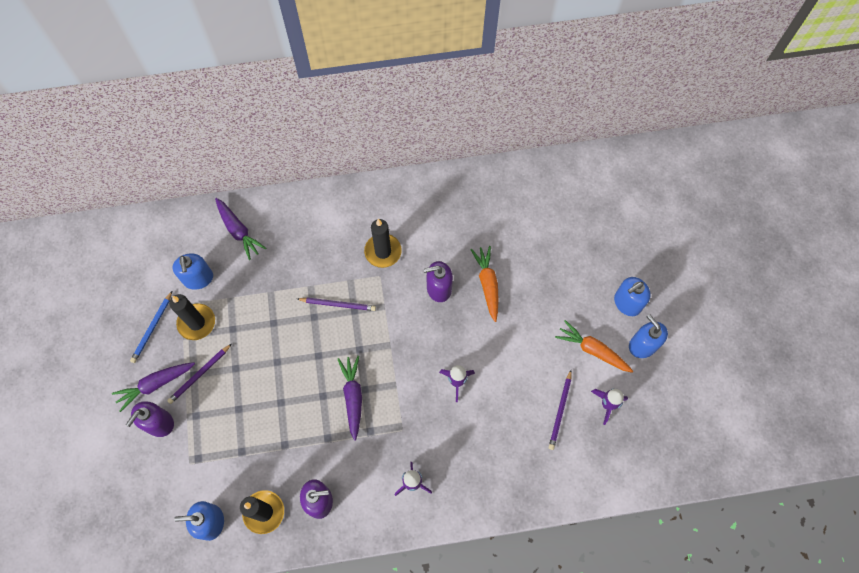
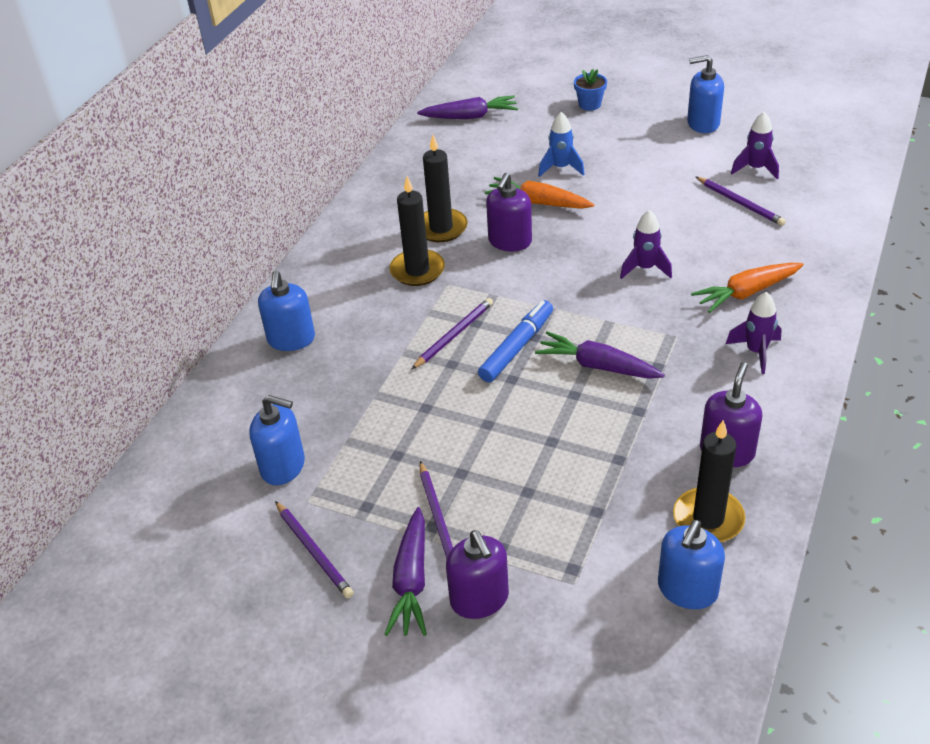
camera: 55 degrees left, 25 degrees down
blue pencil [130,291,172,363] -> purple pencil [275,501,354,598]
black candle [169,294,215,340] -> black candle moved to [423,135,468,242]
purple carrot [215,198,266,260] -> purple carrot moved to [417,96,518,119]
orange carrot [555,320,633,373] -> orange carrot moved to [691,263,803,313]
blue soap dispenser [614,277,651,316] -> blue soap dispenser moved to [258,271,315,351]
none -> blue marker [478,300,553,383]
none -> blue rocket [538,112,585,177]
none -> blue flower pot [574,69,607,111]

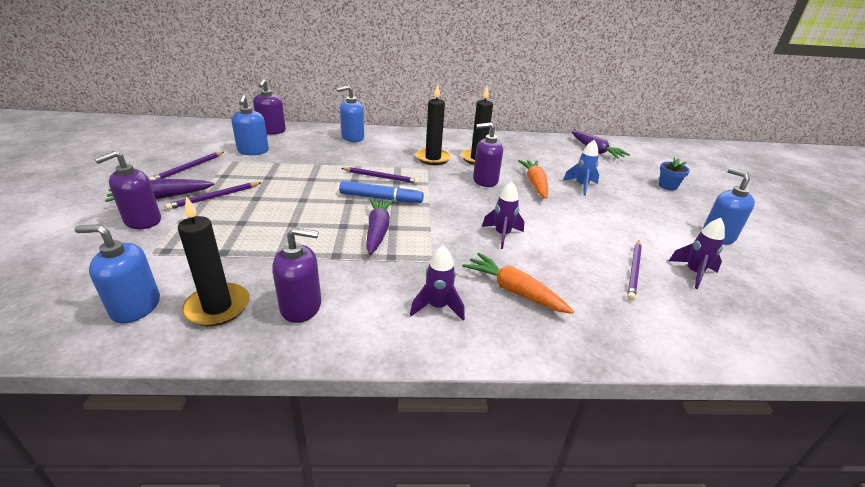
camera: 60 degrees right, 10 degrees down
none -> purple soap dispenser [253,79,286,135]

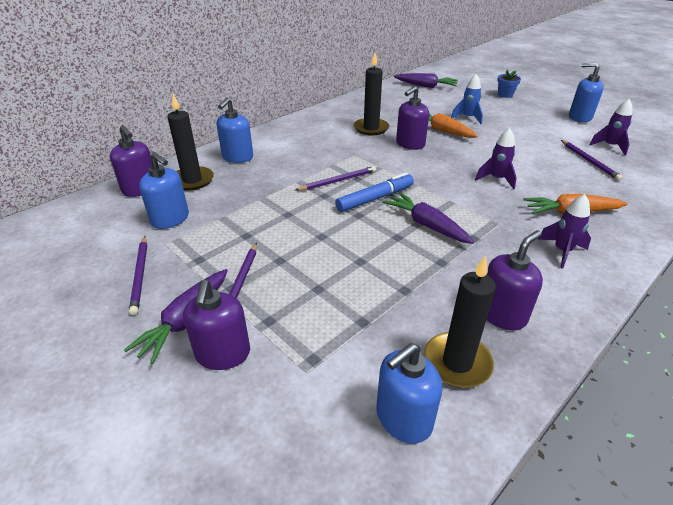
camera: 40 degrees left, 5 degrees up
black candle [416,84,451,165] -> black candle moved to [167,94,214,191]

